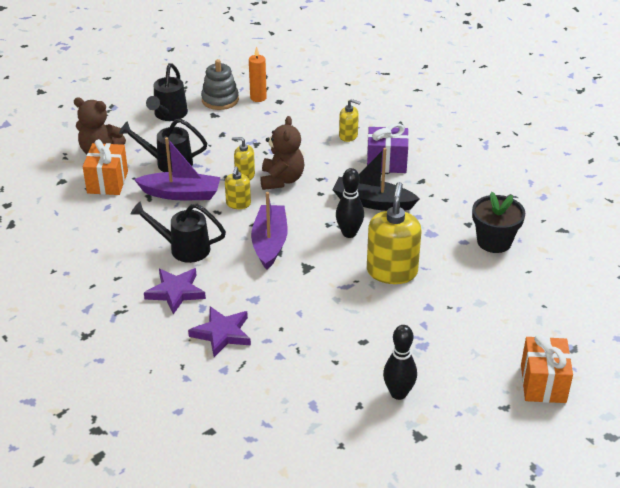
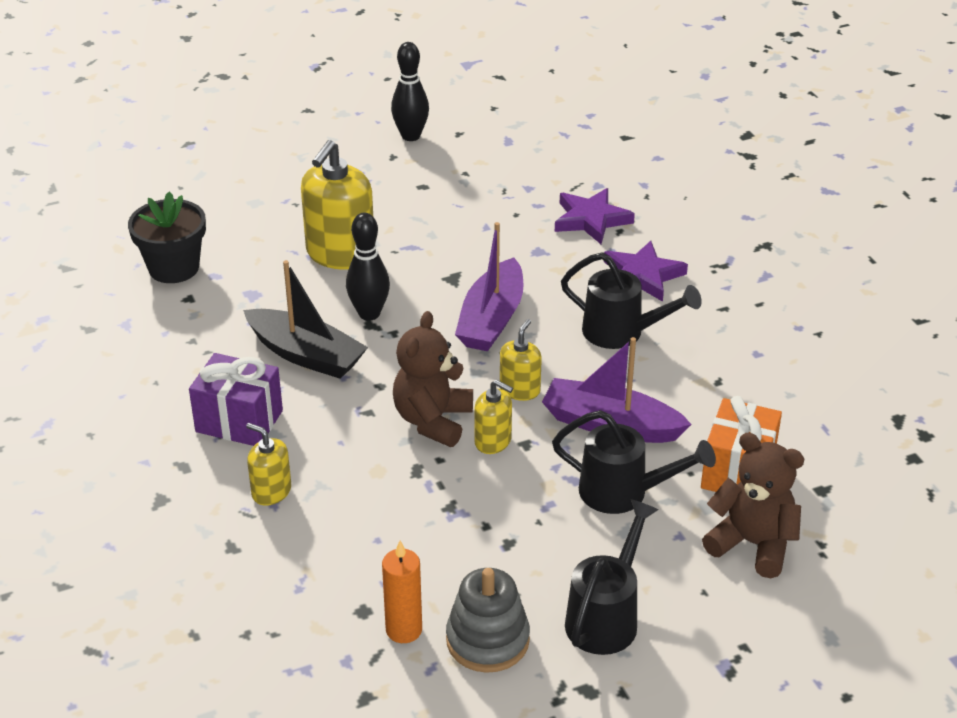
camera: 165 degrees left, 0 degrees up
orange gift [521,334,573,403] -> none

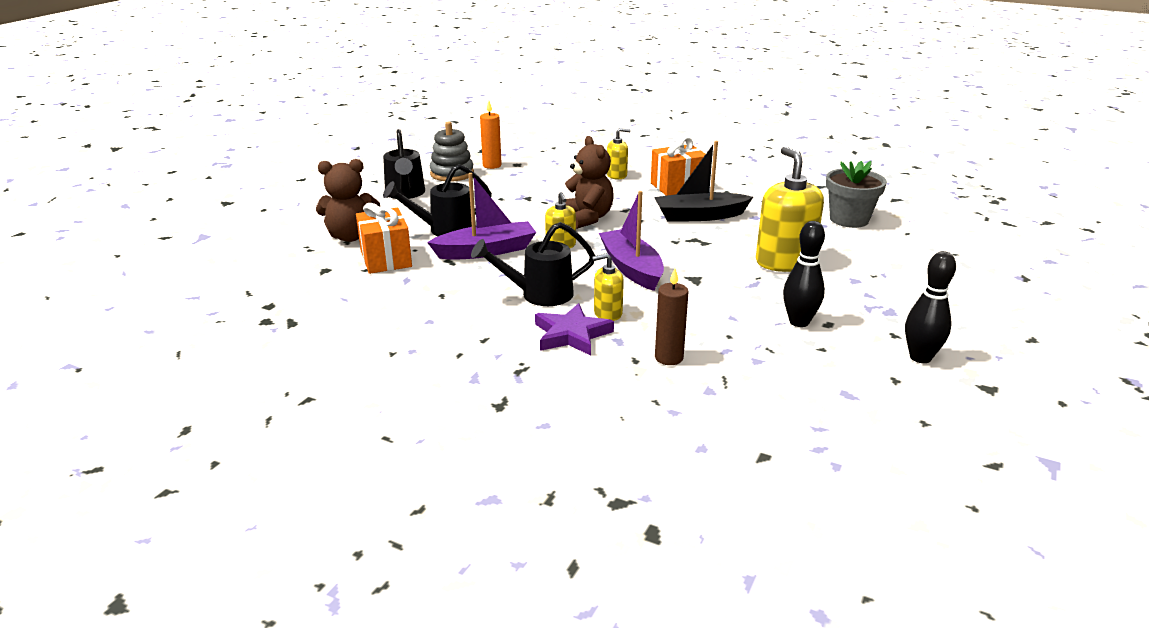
camera: 140 degrees right, 10 degrees down
black flower pot [128,191,206,283] -> grey flower pot [826,161,887,228]
purple gift [189,353,283,446] -> orange gift [651,137,706,196]
black bowling pin [346,213,390,321] -> black bowling pin moved to [783,221,825,327]
yellow soap dispenser [474,380,513,454] -> yellow soap dispenser moved to [592,253,624,321]
purple star [555,188,635,244] -> brown candle [655,268,689,365]

